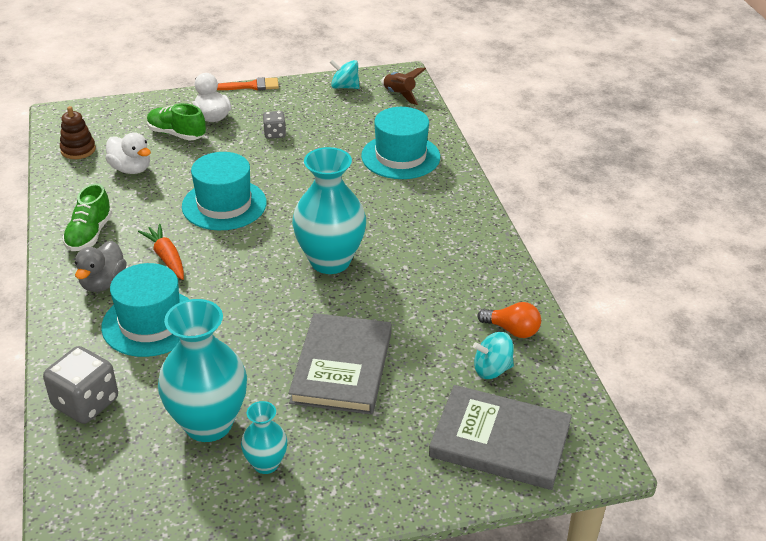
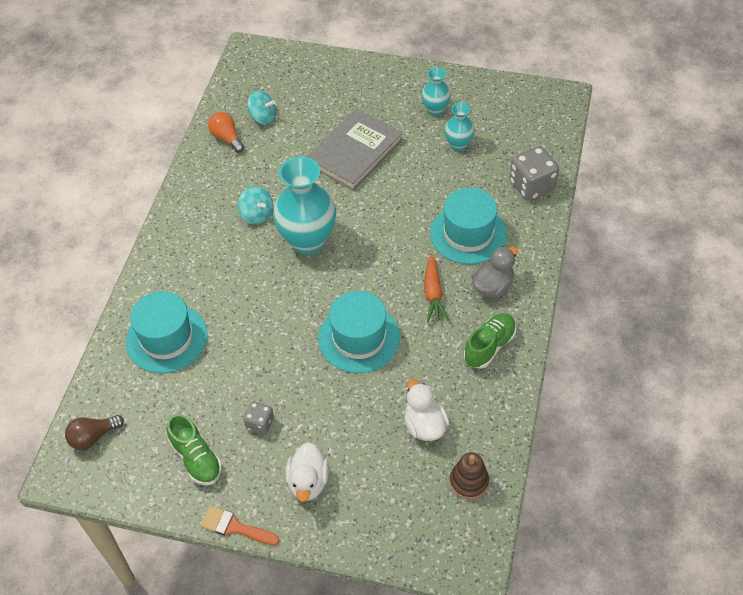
camera: 150 degrees left, 15 degrees up
green shoe [147,103,206,141] -> green shoe moved to [167,414,222,485]
turquoise vase [158,299,247,442] -> turquoise vase [444,102,475,151], size x0.51
turquoise spinning top [330,60,360,89] -> turquoise spinning top moved to [238,186,273,224]
brown rocket [381,68,426,105] -> brown light bulb [65,415,124,450]
grey book [429,385,572,490] -> none

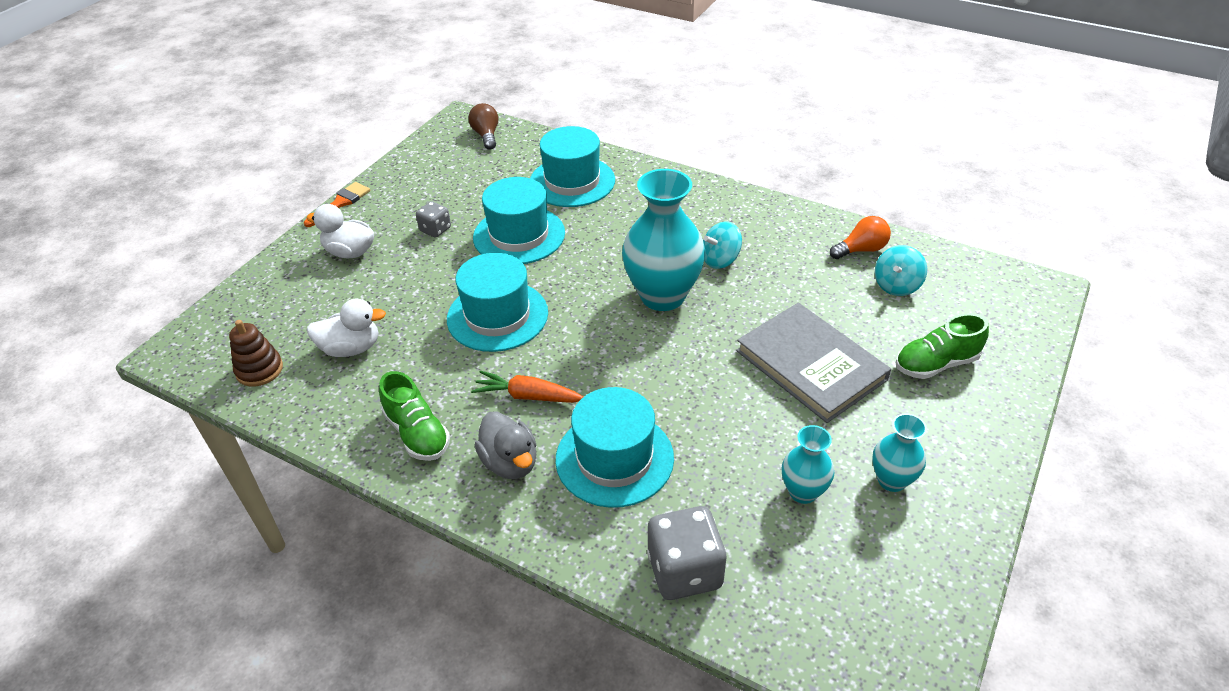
camera: 105 degrees right, 10 degrees down
green shoe [167,414,222,485] -> green shoe moved to [895,313,989,379]
none -> turquoise hat [473,177,565,264]

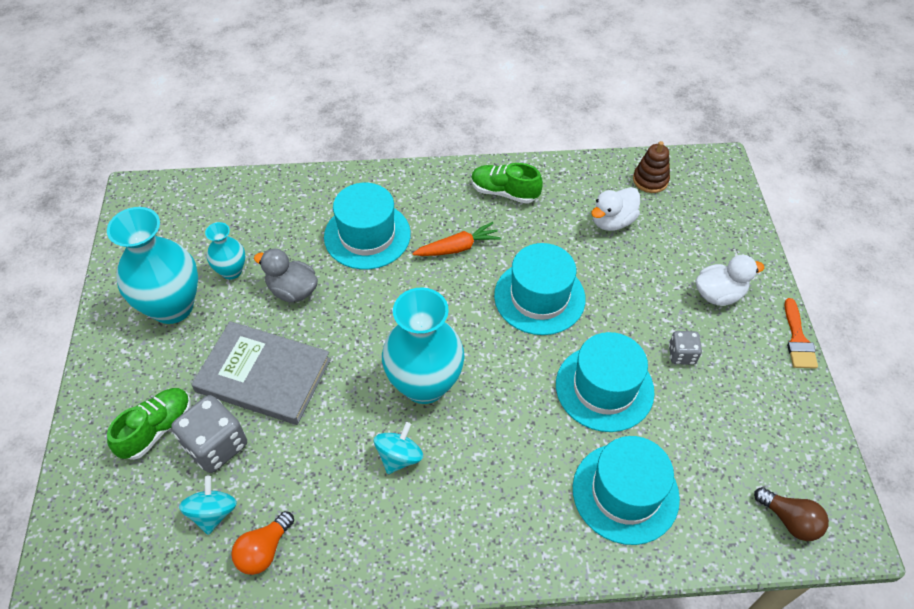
camera: 145 degrees right, 10 degrees up
grey duck [475,411,536,479] -> grey duck moved to [254,248,318,302]
grey dice [647,506,727,600] -> grey dice moved to [171,395,247,473]
turquoise vase [872,414,927,492] -> turquoise vase [107,207,198,324], size x1.94

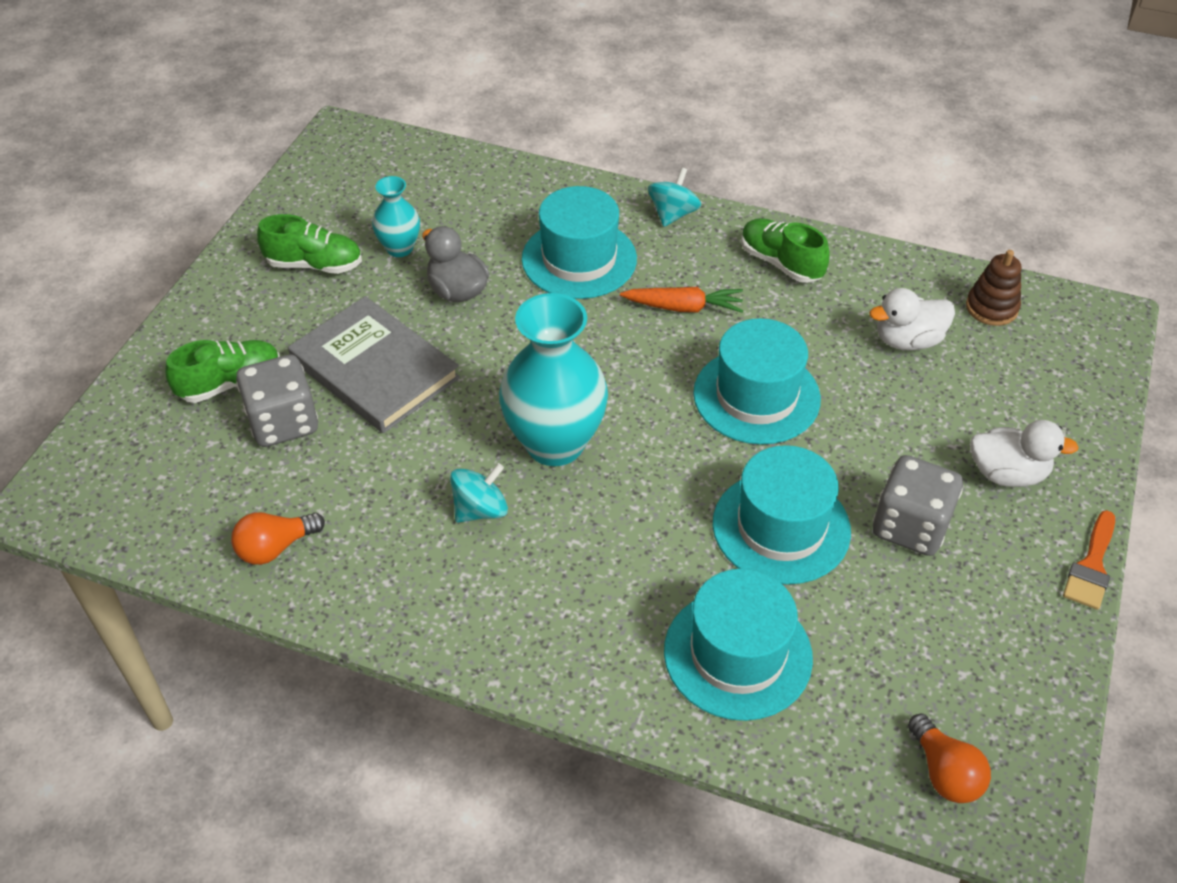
camera: 25 degrees right, 5 degrees down
turquoise vase [107,207,198,324] -> green shoe [257,214,362,274]
turquoise spinning top [179,476,237,535] -> turquoise spinning top moved to [648,167,701,227]
grey dice [669,331,702,365] -> grey dice [873,455,963,556], size x1.80
brown light bulb [754,487,829,541] -> orange light bulb [908,713,991,803]

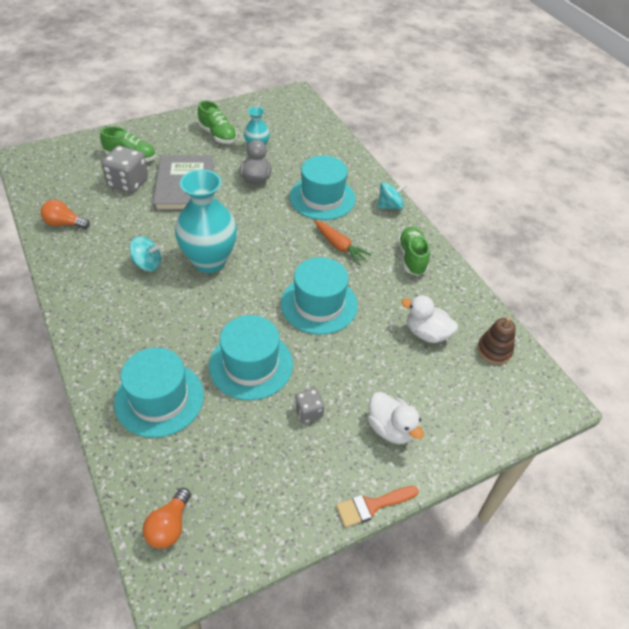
camera: 40 degrees right, 0 degrees up
grey dice [873,455,963,556] -> grey dice [295,388,324,423], size x0.56

